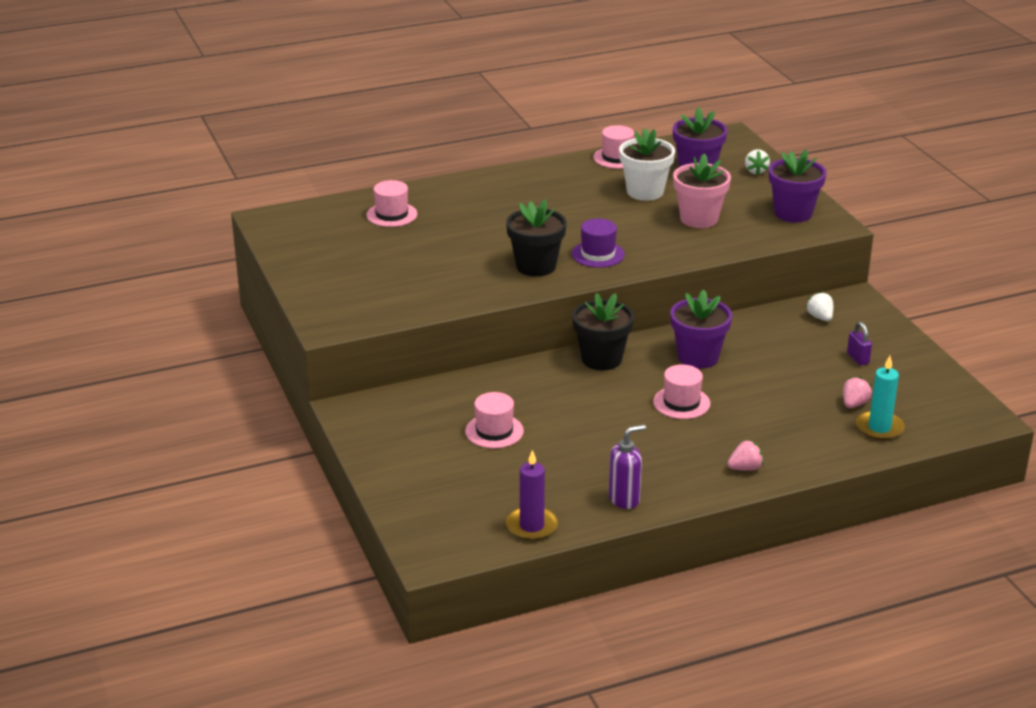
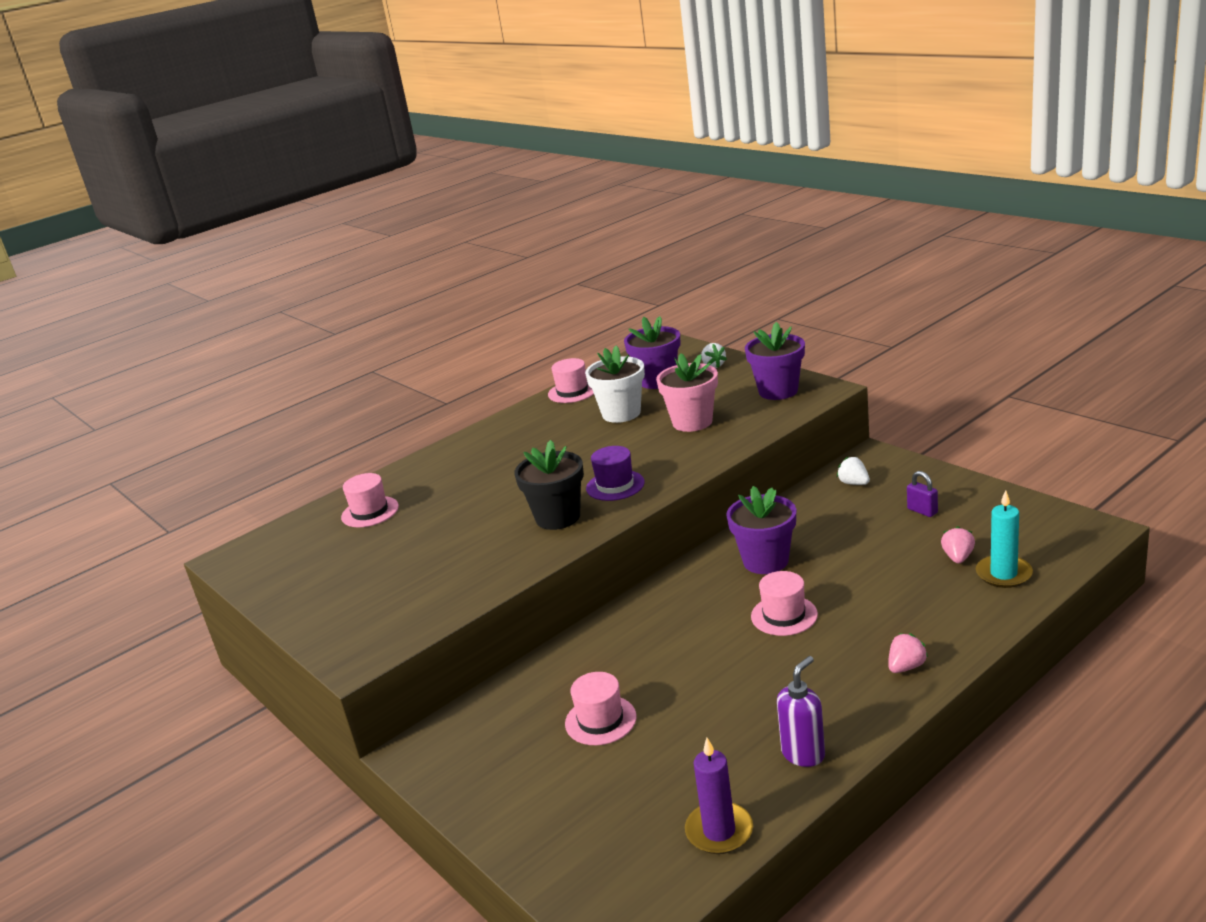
camera: 15 degrees left, 5 degrees down
black flower pot [572,293,634,370] -> none

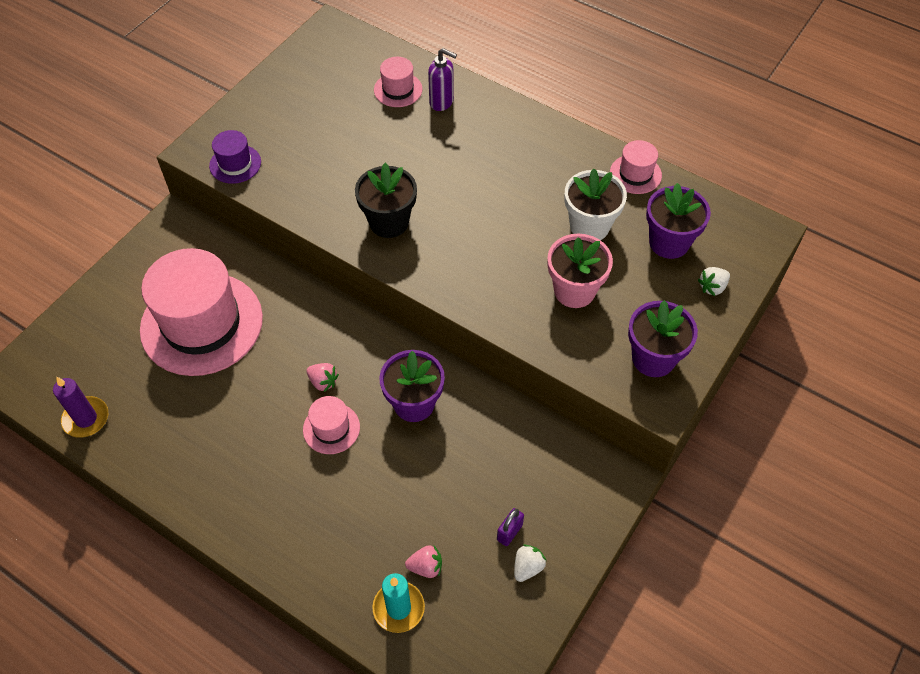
camera: 70 degrees right, 30 degrees up
pink hat [565,672,637,745] -> pink hat [140,248,263,376], size x2.27
purple hat [586,446,645,501] -> purple hat moved to [209,130,261,184]
purple soap dispenser [777,656,825,767] -> purple soap dispenser moved to [428,48,457,111]
white strawberry [837,457,870,485] -> white strawberry moved to [514,544,547,582]
pink strawberry [888,633,928,673] -> pink strawberry moved to [306,363,339,392]

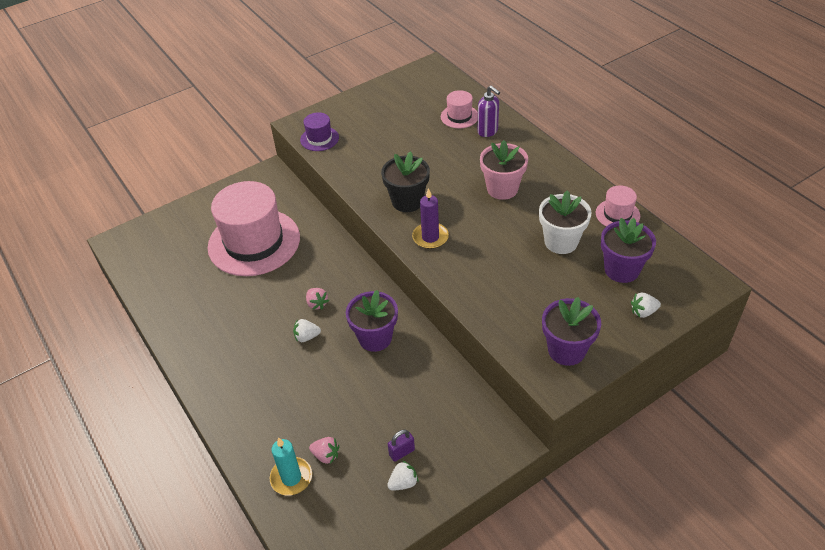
camera: 25 degrees right, 10 degrees down
purple candle [53,377,108,438] -> purple candle moved to [412,188,449,249]
pink hat [303,396,360,454] -> white strawberry [293,319,321,342]
pink flower pot [548,234,613,308] -> pink flower pot moved to [480,140,528,200]

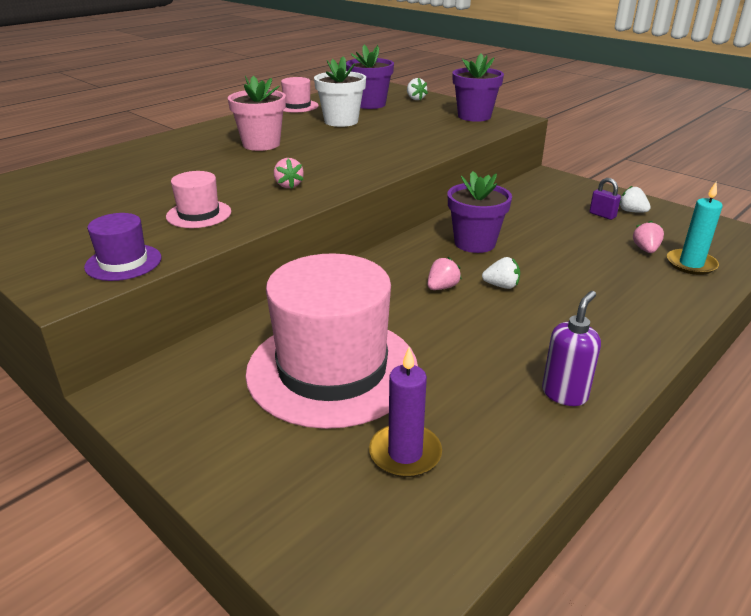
camera: 105 degrees left, 15 degrees down
white strawberry [293,319,321,342] -> white strawberry turned 60 degrees counterclockwise [482,257,520,289]
black flower pot [381,151,430,212] -> pink strawberry [274,158,304,189]
purple candle [412,188,449,249] -> purple candle moved to [369,347,442,477]
pink hat [441,90,478,128] -> pink hat moved to [166,171,231,228]
purple soap dispenser [478,86,500,137] -> purple soap dispenser moved to [542,291,601,406]

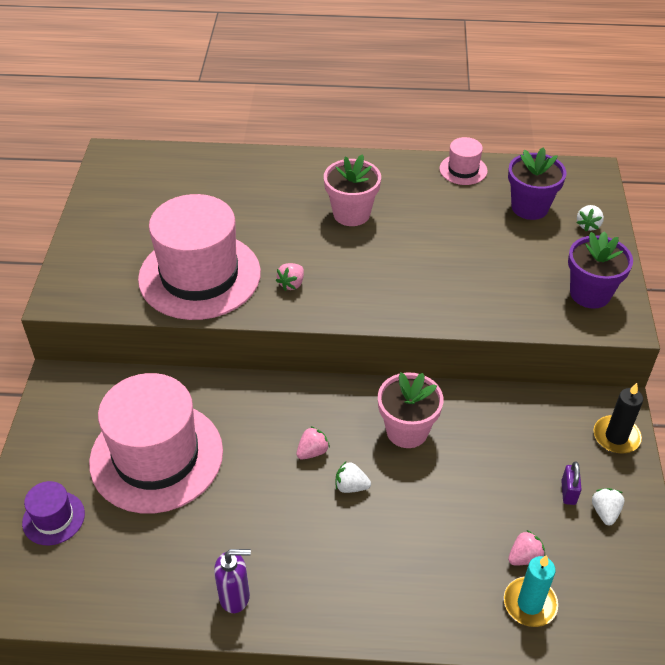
camera: 50 degrees right, 15 degrees up
purple hat [84,213,161,281] -> purple hat moved to [22,481,85,545]
pink hat [166,171,231,228] -> pink hat [138,194,261,320], size x2.27
white flower pot [314,56,366,127] -> none
purple candle [369,347,442,477] -> none
pink strawberry [428,257,462,290] -> pink strawberry turned 45 degrees counterclockwise [296,426,330,459]
purple flower pot [448,171,512,253] -> pink flower pot [378,372,443,448]
white strawberry [482,257,520,289] -> white strawberry turned 135 degrees clockwise [335,461,371,493]
none -> black candle [593,383,643,454]

